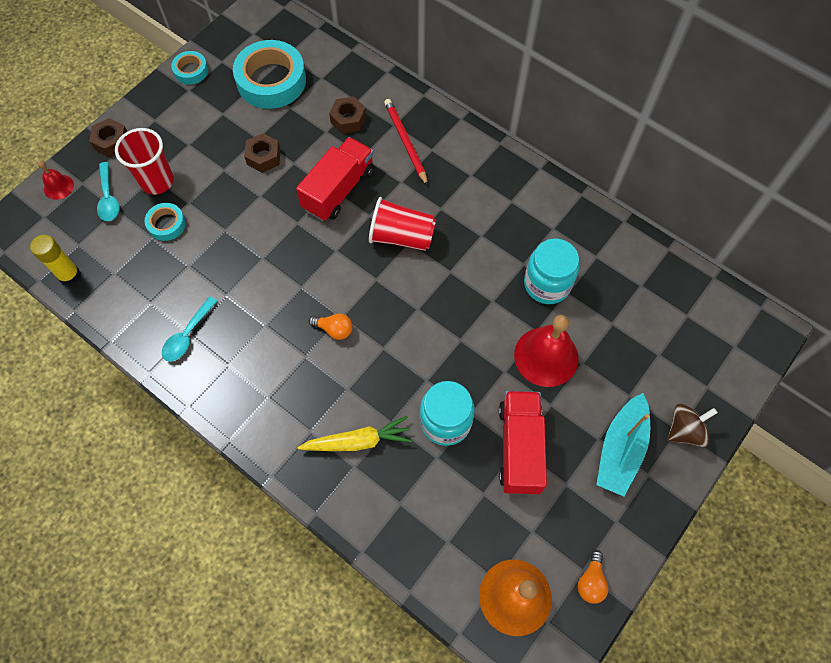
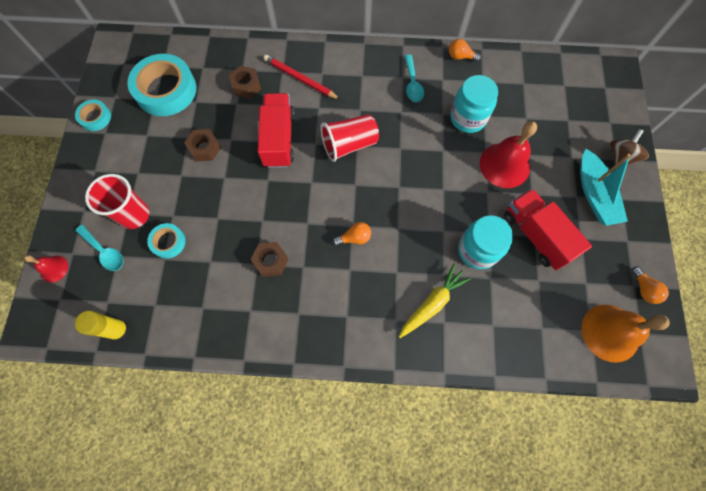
camera: 35 degrees left, 5 degrees up
brown nut [89,118,128,157] -> brown nut moved to [250,242,289,277]
turquoise spoon [162,296,218,362] -> turquoise spoon moved to [404,54,424,102]
none -> orange light bulb [449,39,481,62]

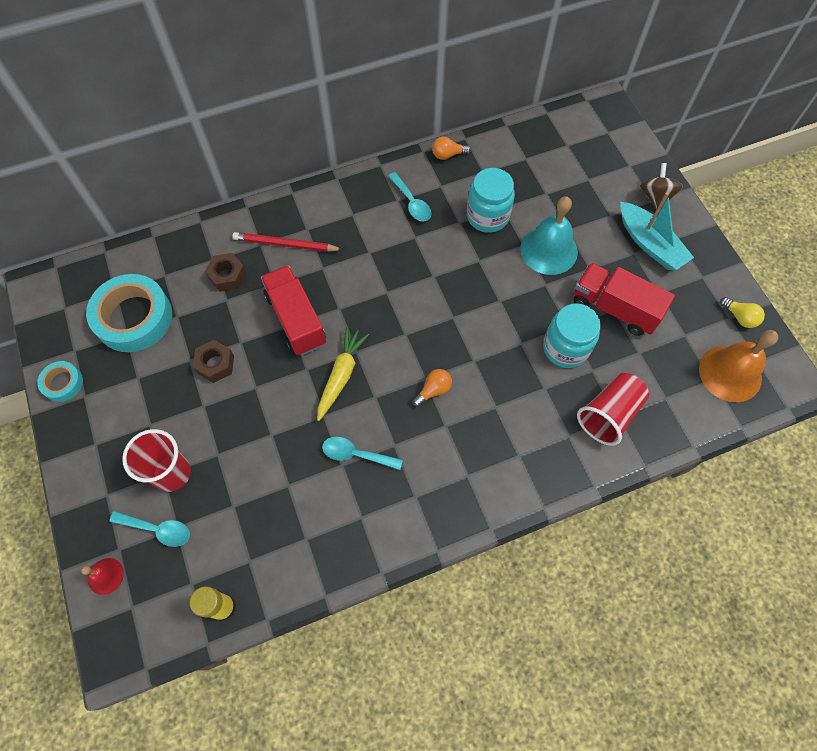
camera: 25 degrees left, 5 degrees down
turquoise tape [147,223,186,259] -> none
brown nut [250,242,289,277] -> turquoise spoon [322,437,403,470]
red cup [320,114,379,162] -> red cup moved to [577,373,649,446]
yellow carrot [399,263,471,338] -> yellow carrot moved to [317,327,369,421]
red bell [480,121,537,188] -> turquoise bell [520,196,578,275]
orange light bulb [632,266,669,304] -> yellow light bulb [720,297,765,328]

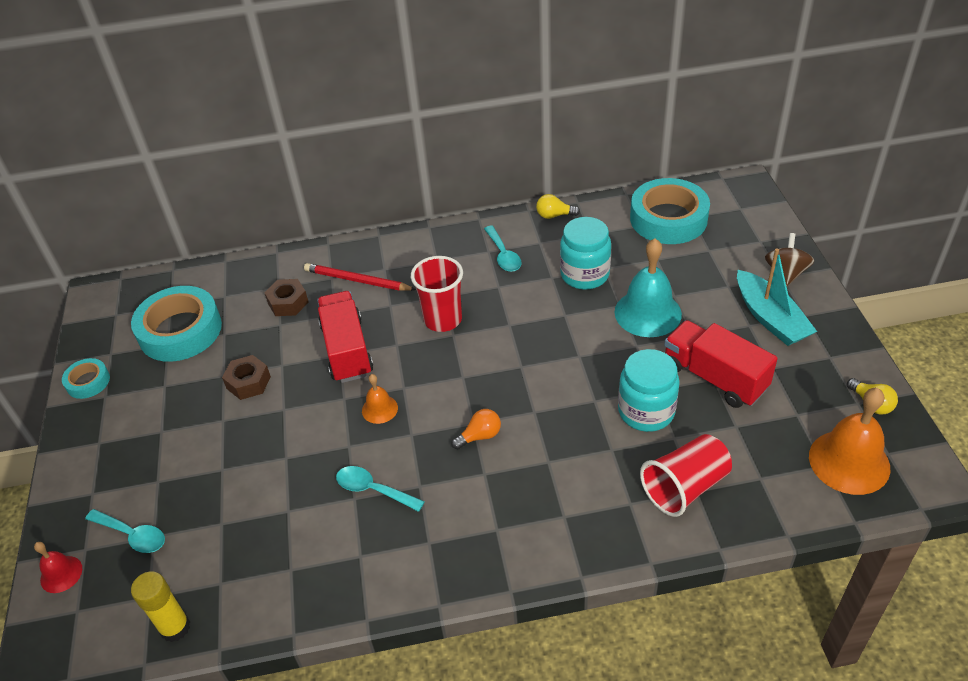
camera: 15 degrees right, 20 degrees down
red cup [122,429,191,492] -> red cup moved to [411,256,463,332]
yellow carrot [317,327,369,421] -> orange bell [362,374,398,424]
orange light bulb [432,137,471,160] -> yellow light bulb [536,194,580,219]
none -> turquoise tape [630,178,710,244]

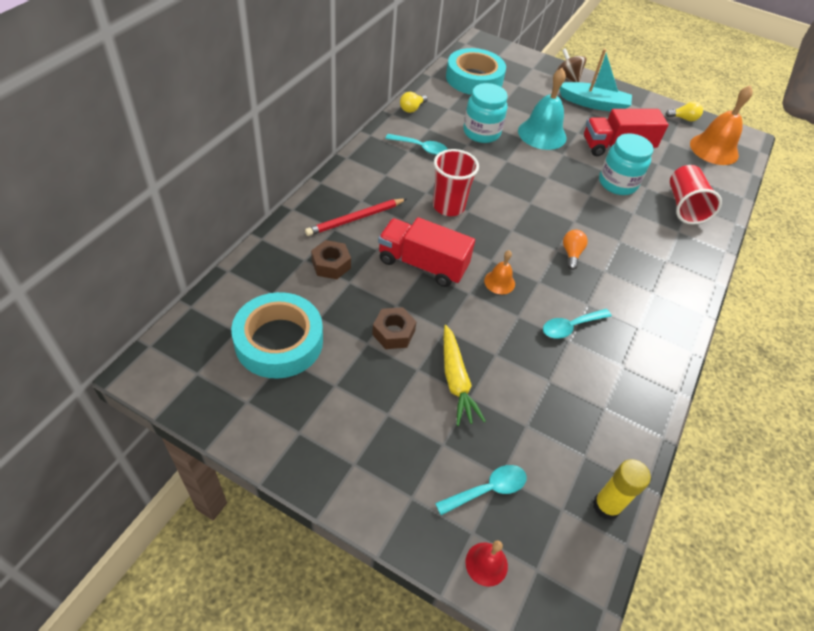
camera: 60 degrees left, 5 degrees up
turquoise tape [62,358,110,399] -> none
none -> yellow carrot [444,325,486,426]

